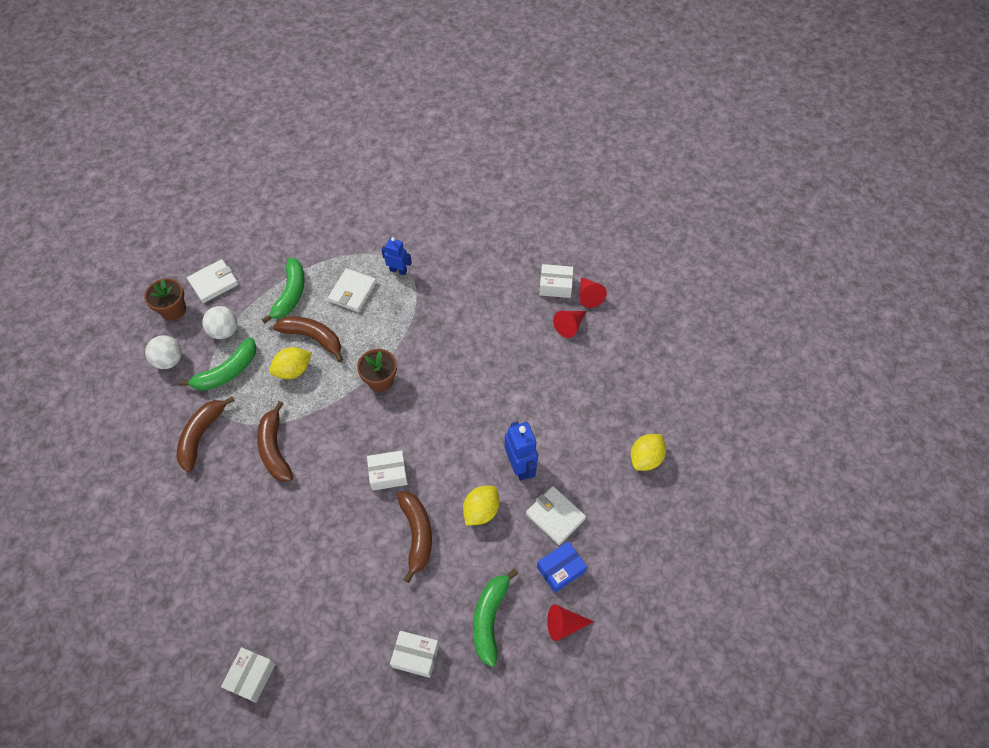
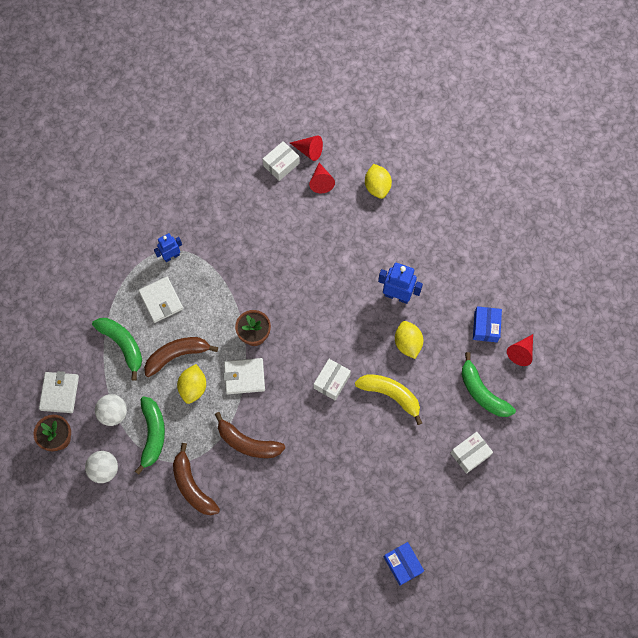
camera: 50 degrees left, 10 degrees up
white box [221,647,276,703] -> blue box [384,542,424,586]
brown banana [397,492,432,583] -> yellow banana [355,374,422,425]
white wallet [526,486,586,545] -> white wallet moved to [223,358,265,394]
yellow lemon [631,434,666,471] -> yellow lemon moved to [365,164,392,199]

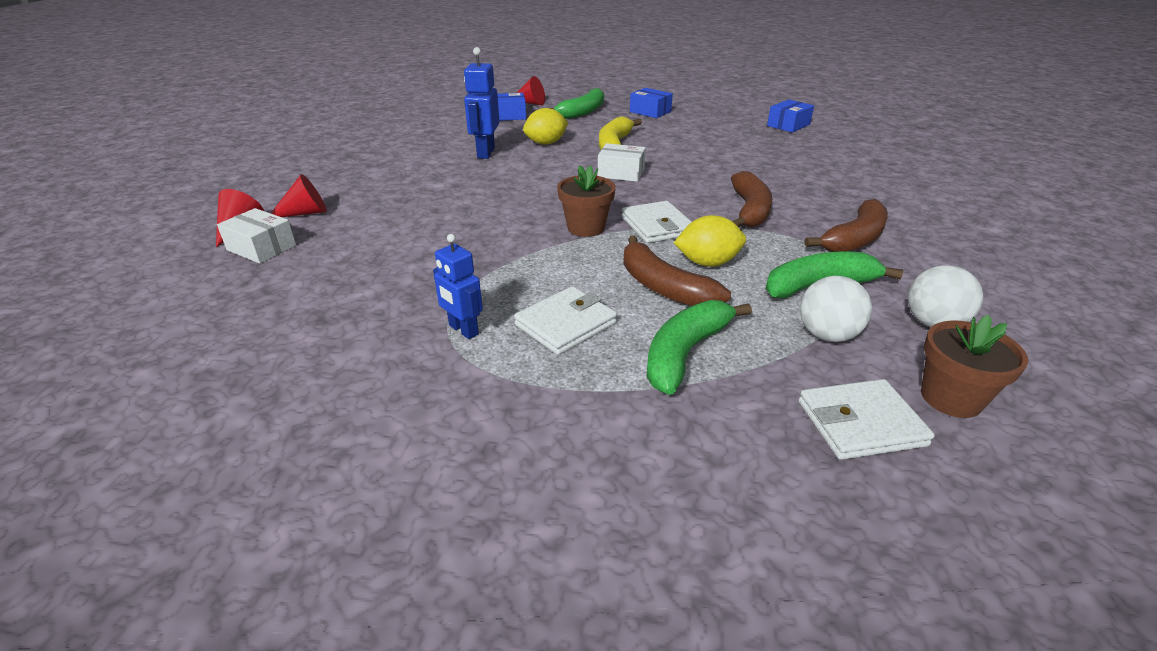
camera: 105 degrees left, 35 degrees down
yellow lemon [365,164,392,199] -> none
white box [451,432,493,474] -> blue box [630,88,673,118]

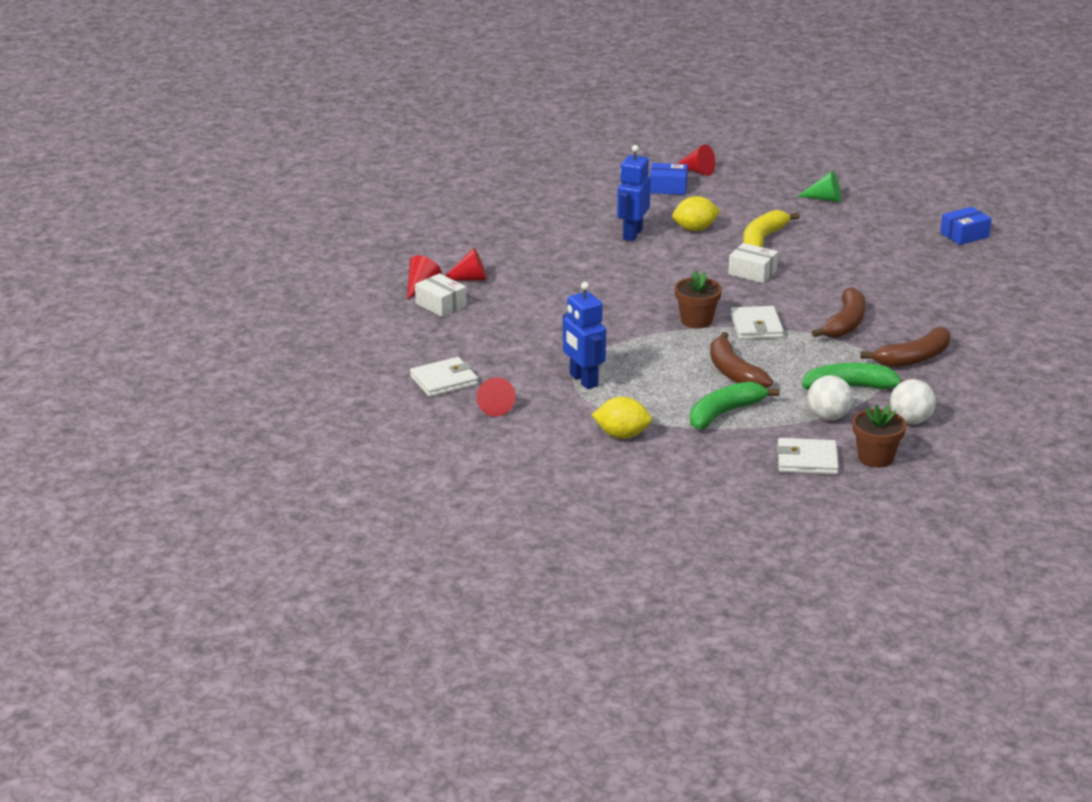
camera: 15 degrees right, 5 degrees down
blue robot [433,234,483,339] -> blue robot [563,282,606,389], size x1.52
white wallet [514,286,617,355] -> white wallet moved to [410,357,478,397]
green banana [550,88,604,119] -> none
blue box [630,88,673,118] -> green cone [797,171,841,202]
yellow lemon [674,215,746,267] -> yellow lemon moved to [592,397,652,439]
none -> red cone [477,377,516,417]

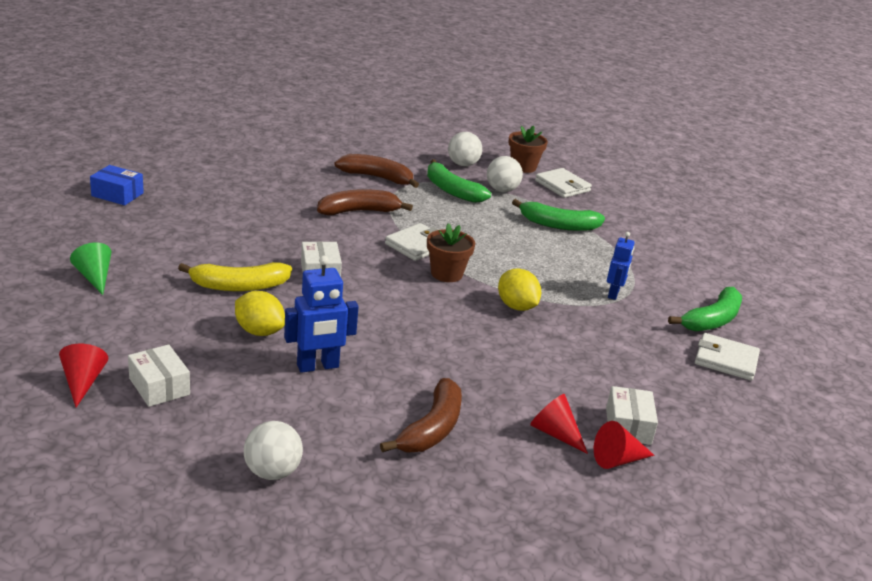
camera: 135 degrees left, 0 degrees up
red cone [477,377,516,417] -> green banana [668,287,742,332]
blue robot [563,282,606,389] -> blue robot [607,232,635,300], size x0.66
yellow lemon [592,397,652,439] -> yellow lemon moved to [498,269,541,311]
blue box [650,163,688,195] -> white box [128,344,190,407]
brown banana [710,332,773,388] -> brown banana moved to [380,378,462,452]
none -> white ball [244,421,303,480]

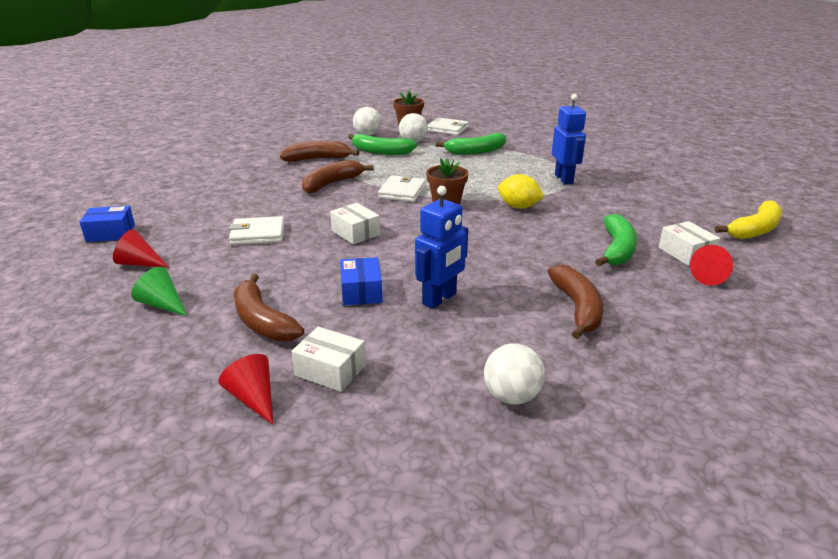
camera: 25 degrees left, 0 degrees up
yellow banana [178,262,292,291] -> yellow banana moved to [715,200,782,239]
yellow lemon [235,291,285,336] -> blue box [340,257,382,305]
red cone [530,394,588,454] -> red cone moved to [113,229,169,268]
blue robot [607,232,635,300] -> blue robot [552,94,586,184], size x1.52
green banana [668,287,742,332] -> green banana moved to [595,214,637,266]
white wallet [695,333,760,381] -> white wallet moved to [229,216,285,245]
none -> brown banana [234,274,304,342]

